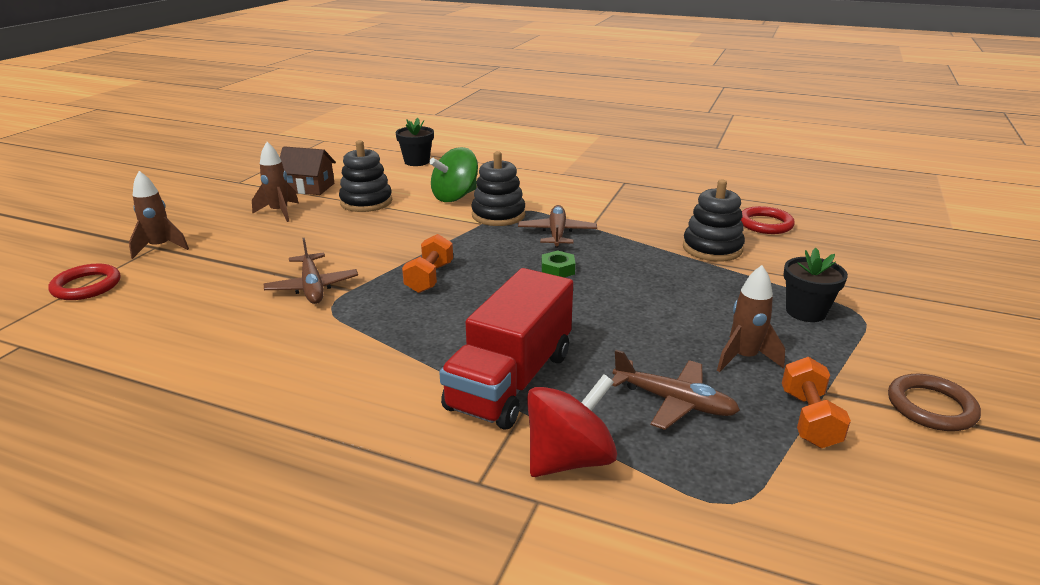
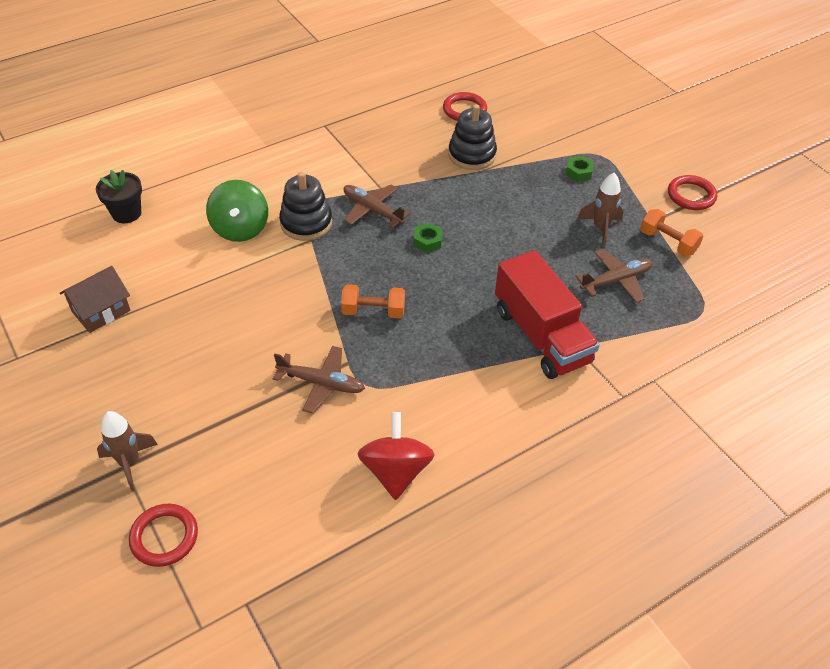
camera: 55 degrees left, 20 degrees up
brown rocket [252,142,299,222] -> none
black stacking toy [339,140,392,212] -> none
orange dumbbell [402,234,453,293] -> orange dumbbell turned 45 degrees counterclockwise [341,284,405,319]
red spinning top [527,374,617,477] -> red spinning top moved to [357,412,435,500]
black flower pot [784,248,848,322] -> green nut [565,156,594,182]
brown ring [888,374,981,431] -> red ring [668,175,717,210]

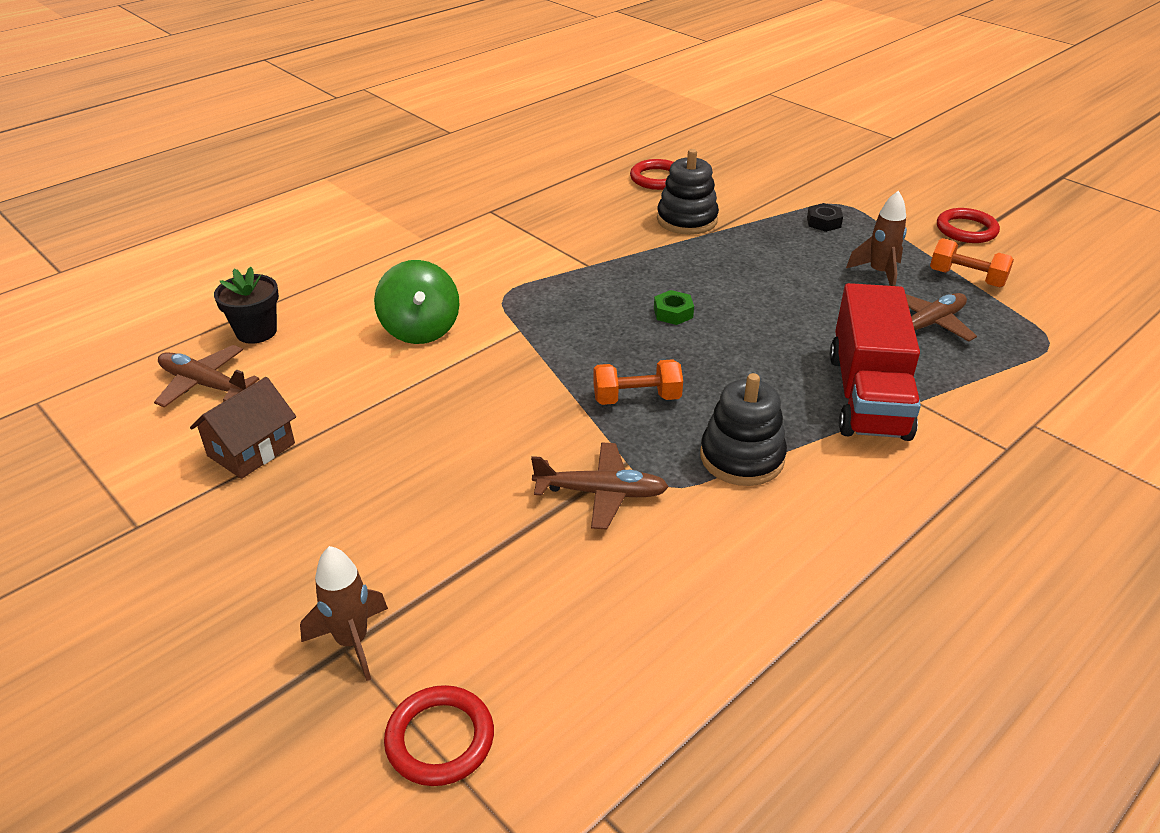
camera: 10 degrees left, 10 degrees down
black stacking toy [279,172,332,241] -> black stacking toy moved to [700,373,787,486]
brown plane [344,184,411,228] -> brown plane moved to [154,345,259,408]
red spinning top [357,412,435,500] -> none
red truck [495,250,600,379] -> red truck turned 45 degrees clockwise [830,283,921,441]
green nut [565,156,594,182] -> black nut [807,203,843,232]

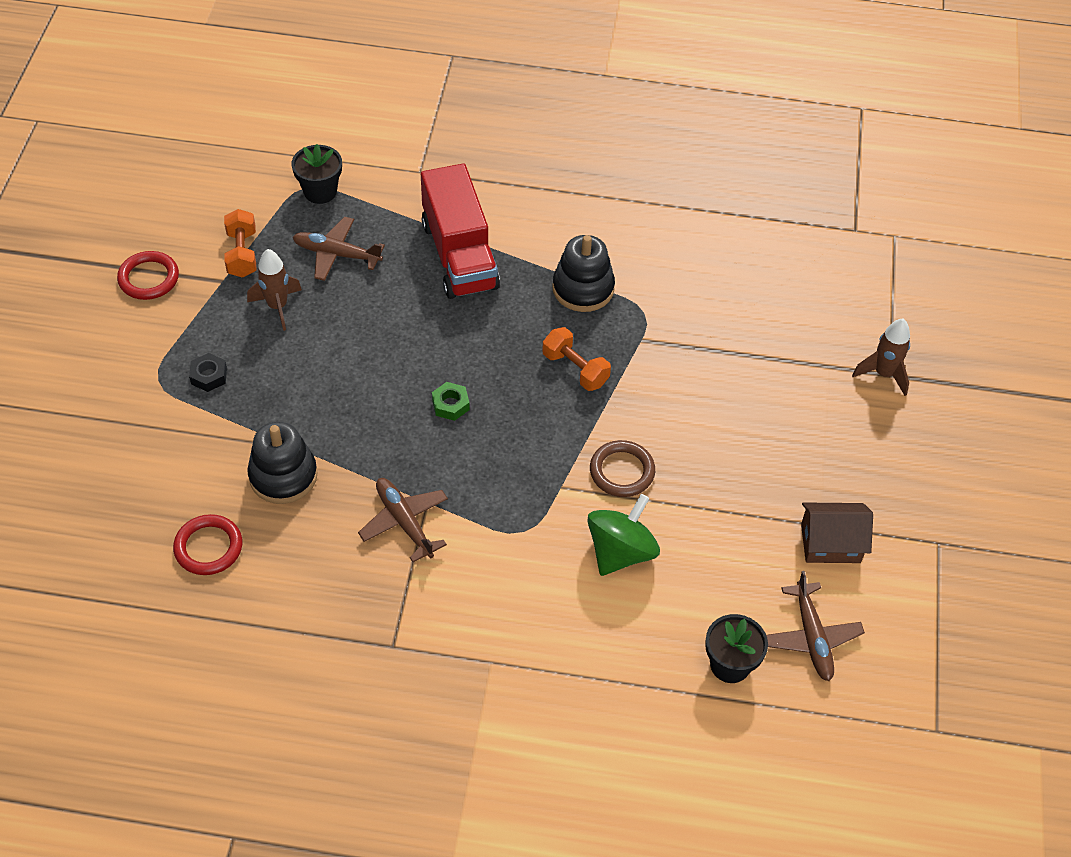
camera: 130 degrees left, 15 degrees up
red ring [384,685,494,786] -> none
brown plane [531,442,669,530] -> brown plane moved to [358,478,448,562]
red truck [830,283,921,441] -> red truck turned 105 degrees clockwise [421,164,500,299]
none -> black flower pot [292,144,342,204]
none -> brown ring [590,440,655,497]

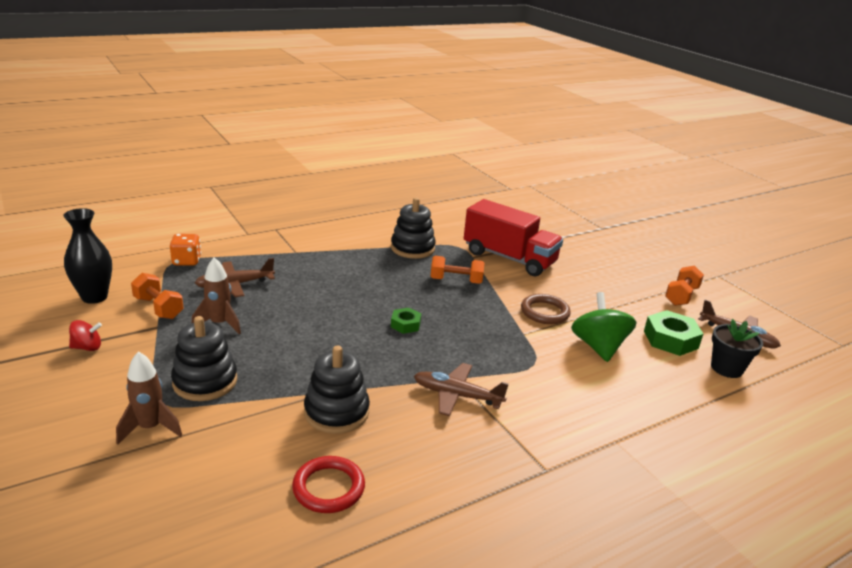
camera: 40 degrees left, 25 degrees down
red ring [117,251,179,300] -> red spinning top [69,320,102,351]
black nut [189,353,227,392] -> black stacking toy [171,316,237,401]
black flower pot [292,144,342,204] -> orange dice [170,234,201,266]
red truck [421,164,500,299] -> red truck moved to [464,199,563,276]
brown house [801,502,873,563] -> orange dumbbell [665,265,704,306]
brown rocket [852,319,910,396] -> brown rocket moved to [116,351,182,444]
none -> black vase [63,208,112,304]
none -> green nut [644,310,703,356]

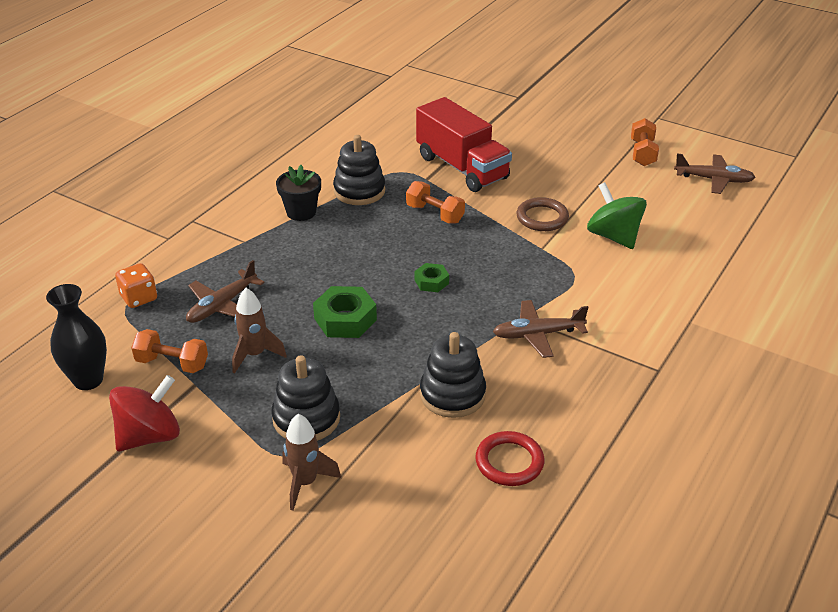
camera: 25 degrees left, 10 degrees up
red spinning top [69,320,102,351] -> red spinning top [109,375,180,451], size x1.89
orange dumbbell [431,256,484,284] -> orange dumbbell turned 60 degrees clockwise [406,181,465,224]
red truck [464,199,563,276] -> red truck turned 45 degrees clockwise [416,97,512,192]
green nut [644,310,703,356] -> green nut moved to [313,286,377,338]
black flower pot [711,319,763,378] -> black flower pot moved to [276,165,321,221]

